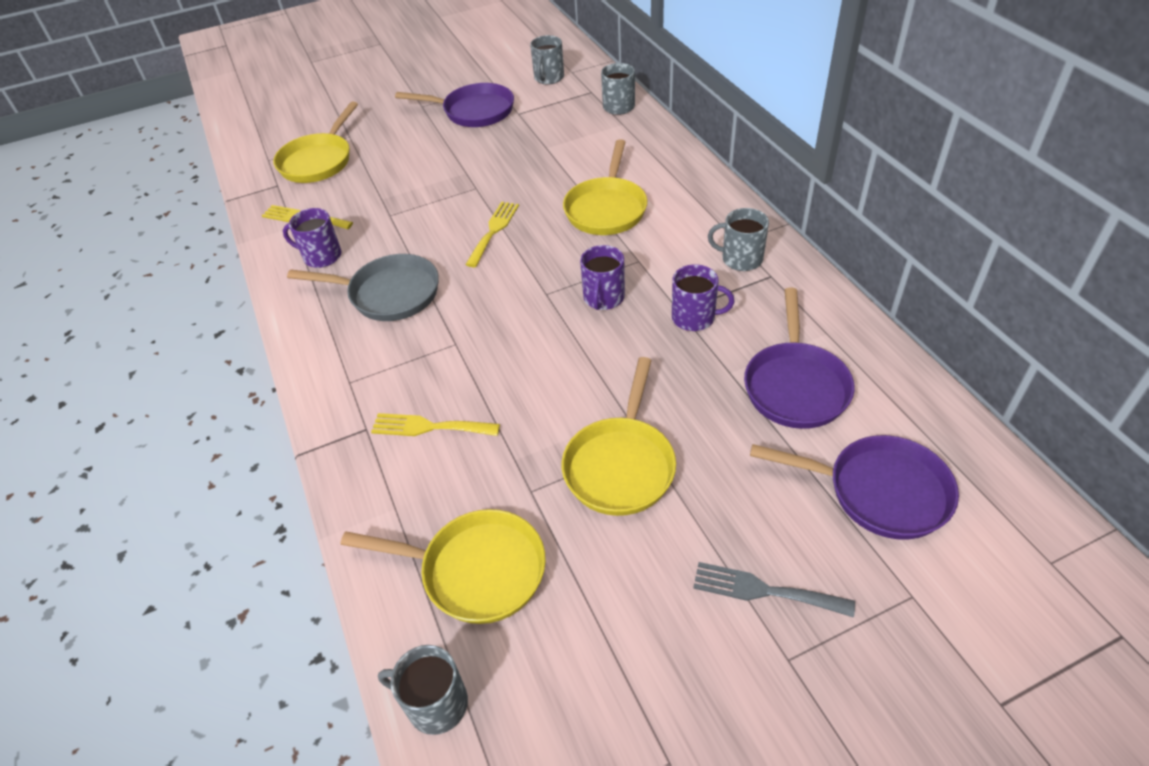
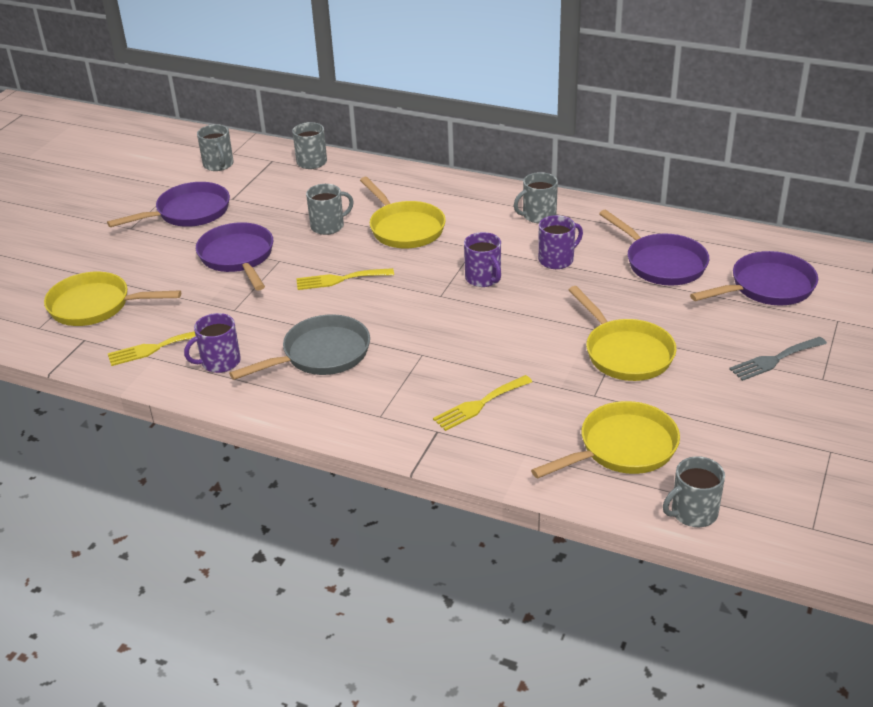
camera: 45 degrees left, 10 degrees down
yellow pan [273,101,358,183] -> yellow pan turned 120 degrees clockwise [44,272,181,326]
yellow fork [465,202,519,267] -> yellow fork turned 75 degrees counterclockwise [296,268,394,290]
none -> purple pan [196,222,273,290]
none -> grey mug [306,184,354,235]

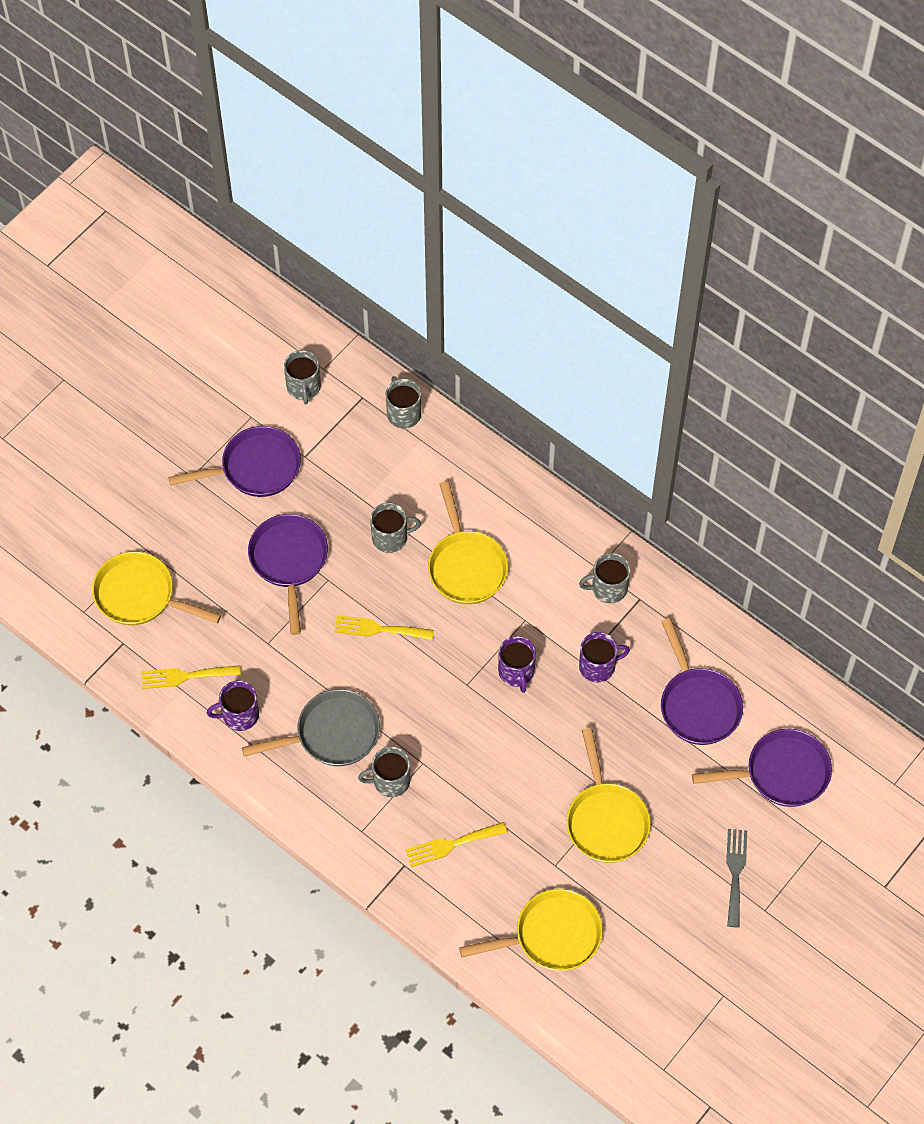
camera: 15 degrees right, 25 degrees up
grey mug [663,456,725,527] -> grey mug moved to [358,747,410,797]
grey fork [729,337,827,381] -> grey fork turned 105 degrees clockwise [726,829,747,927]

